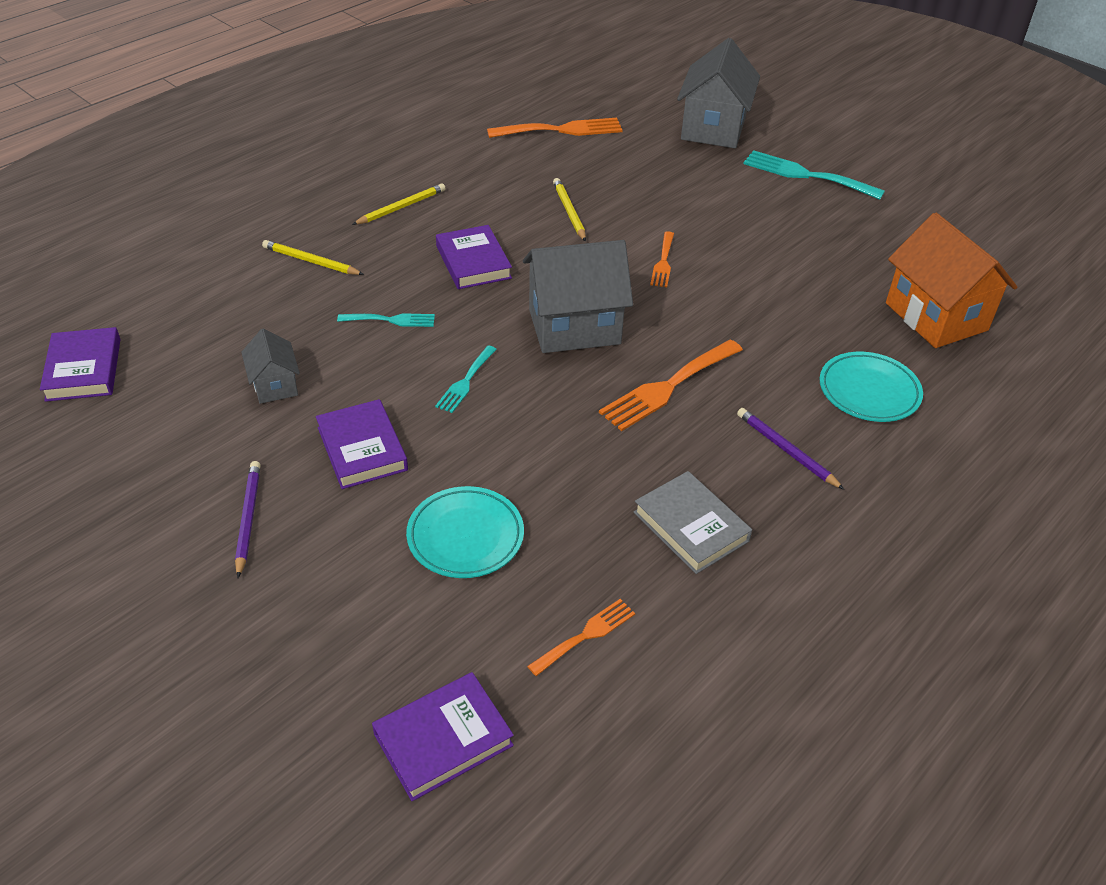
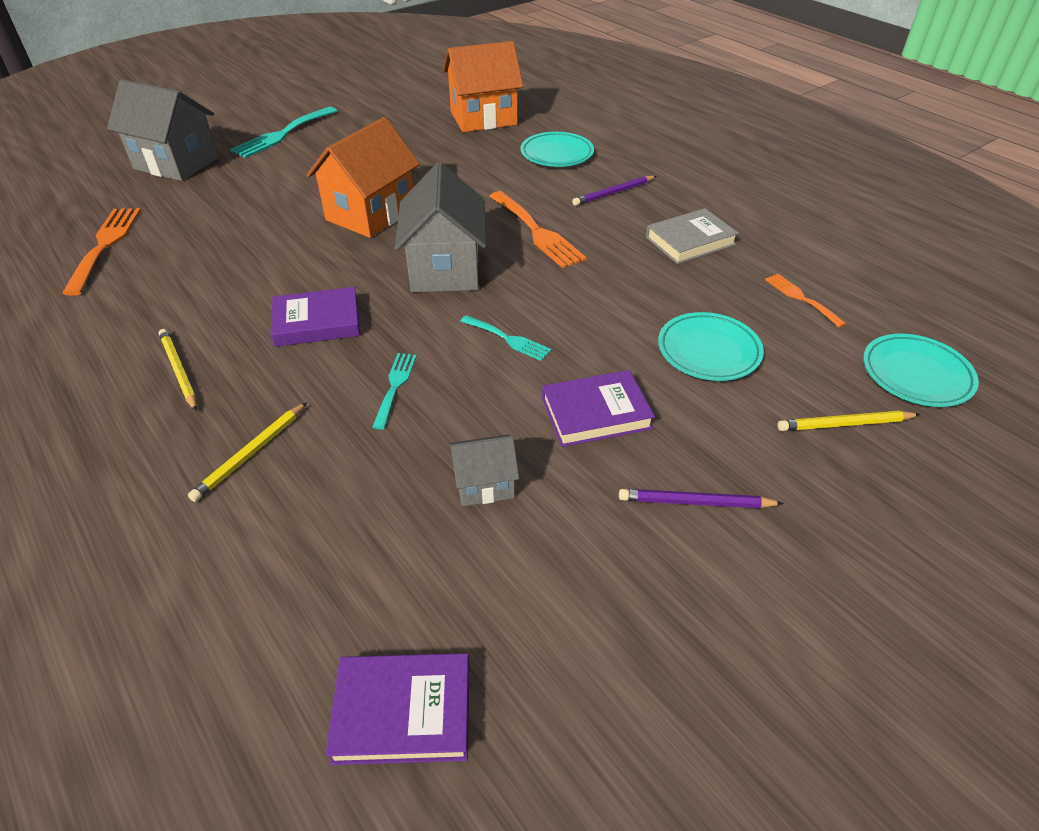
camera: 80 degrees left, 0 degrees up
purple book [372,672,514,801] -> turquoise plate [863,334,979,407]
yellow pencil [553,178,586,242] -> yellow pencil moved to [778,411,920,431]
orange fork [650,231,674,287] -> orange house [307,117,420,238]

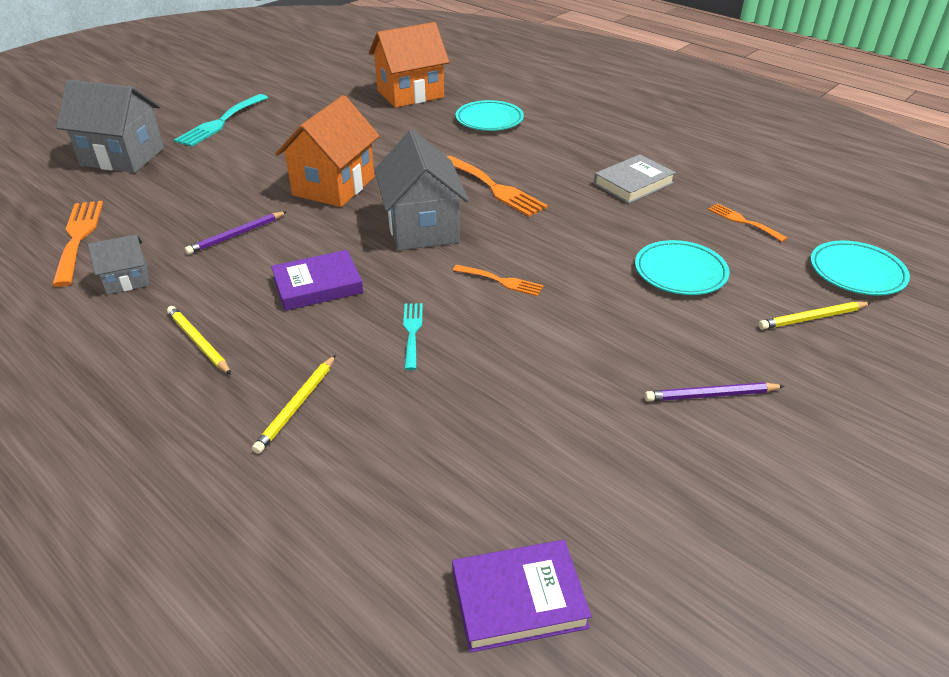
camera: 10 degrees left, 5 degrees down
grey house [449,435,519,506] -> grey house moved to [87,234,149,295]
turquoise fork [461,315,551,361] -> orange fork [453,265,544,296]
purple book [542,370,655,447] -> none
purple pencil [572,176,656,206] -> purple pencil moved to [185,211,287,255]

